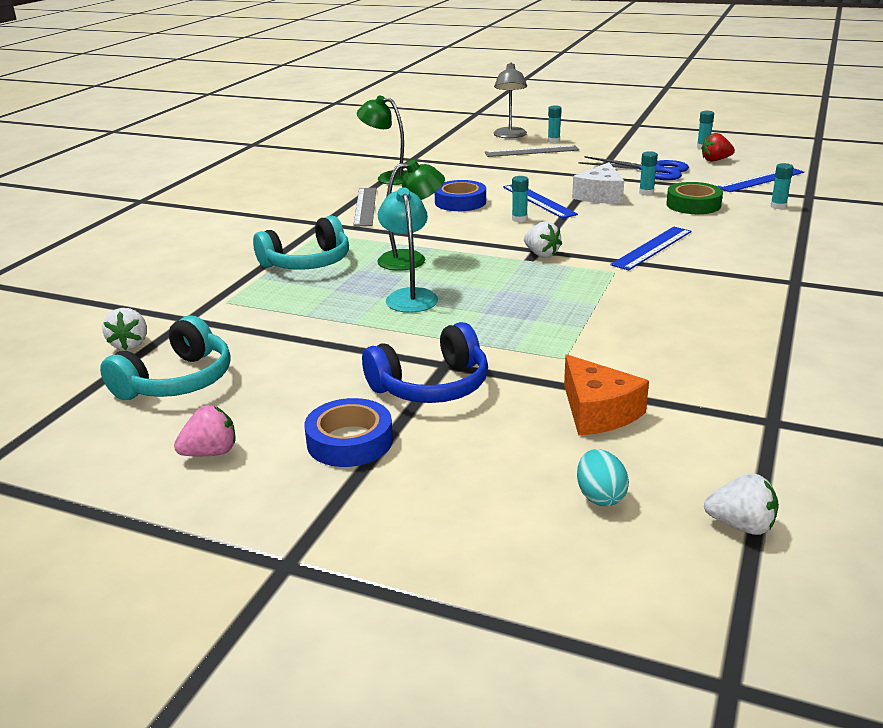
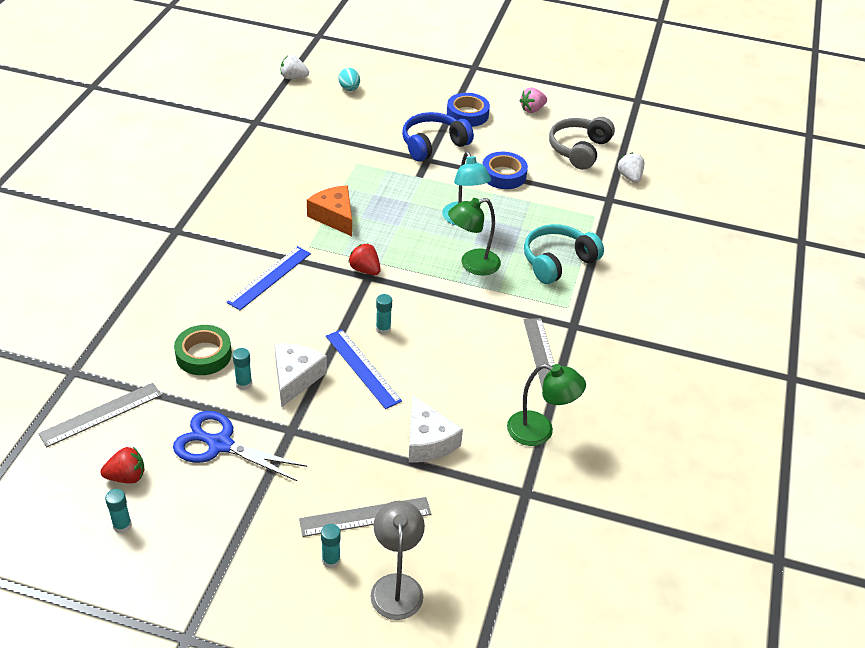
camera: 170 degrees right, 15 degrees up
turquoise headphones [100,315,231,400] -> grey headphones [549,117,615,170]
blue tape [435,180,486,211] -> blue tape moved to [482,152,528,189]
white strawberry [524,221,562,258] -> red strawberry [348,243,381,275]
orange cheese [564,355,649,435] -> orange cheese moved to [307,185,352,236]
blue ruler [717,168,804,192] -> grey ruler [38,383,162,447]
turquoise glue stick [771,163,794,209] -> none
none -> white cheese [408,395,463,463]

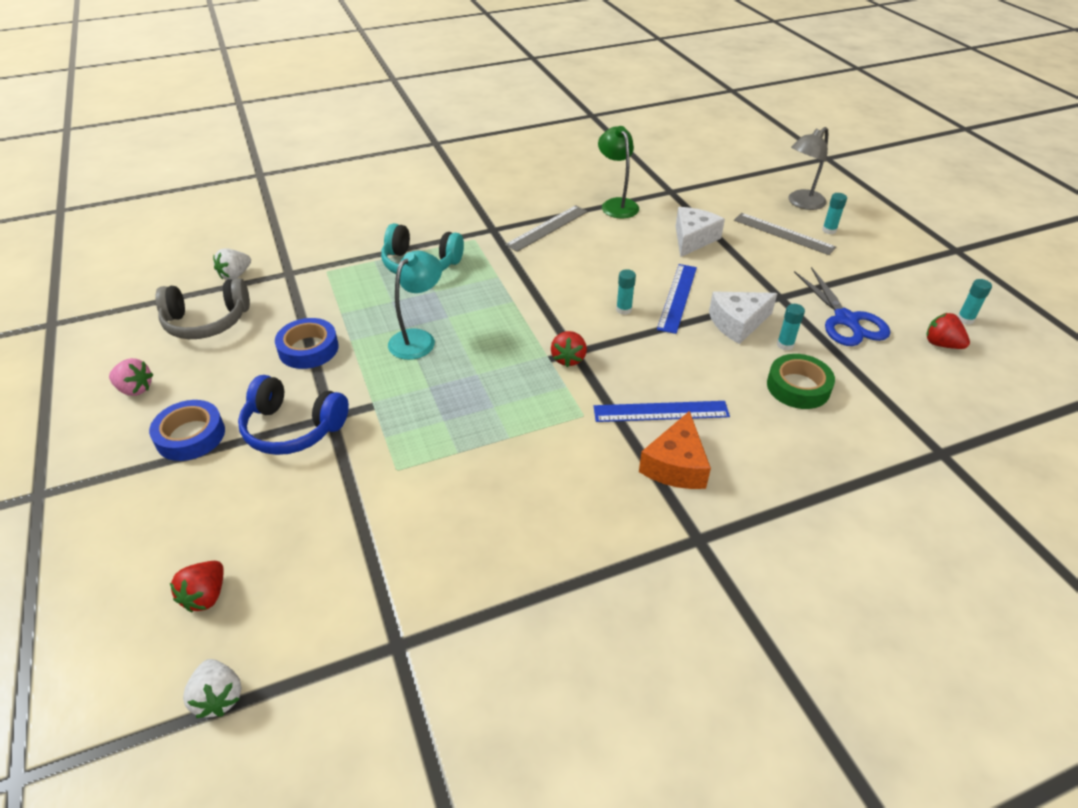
camera: 125 degrees left, 0 degrees up
grey ruler [38,383,162,447] -> none
orange cheese [307,185,352,236] -> orange cheese moved to [639,411,711,489]
turquoise egg [339,68,360,91] -> red strawberry [170,561,224,612]
green lamp [448,198,501,276] -> none

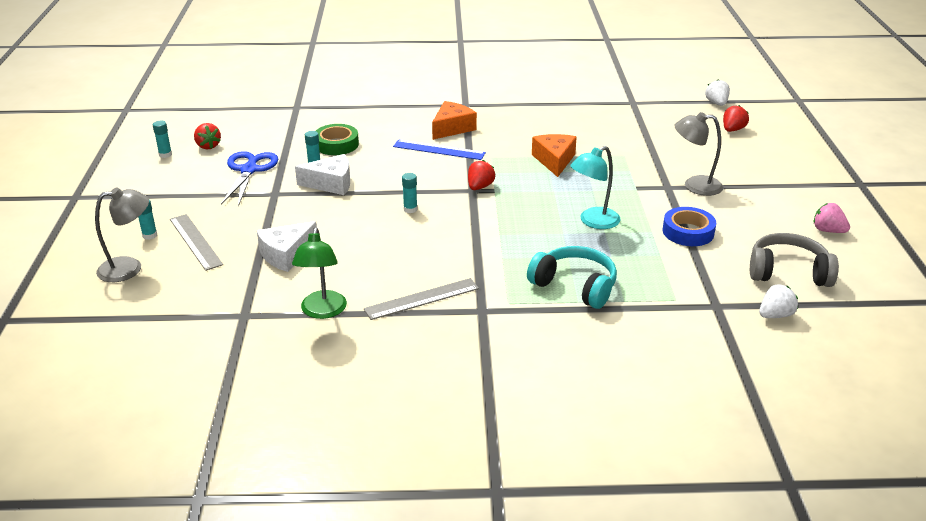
camera: 160 degrees left, 10 degrees down
blue tape [149,400,225,461] -> none
blue headphones [238,375,349,455] -> grey lamp [674,112,723,196]
blue ruler [657,264,697,334] -> none
none -> orange cheese [532,134,577,177]

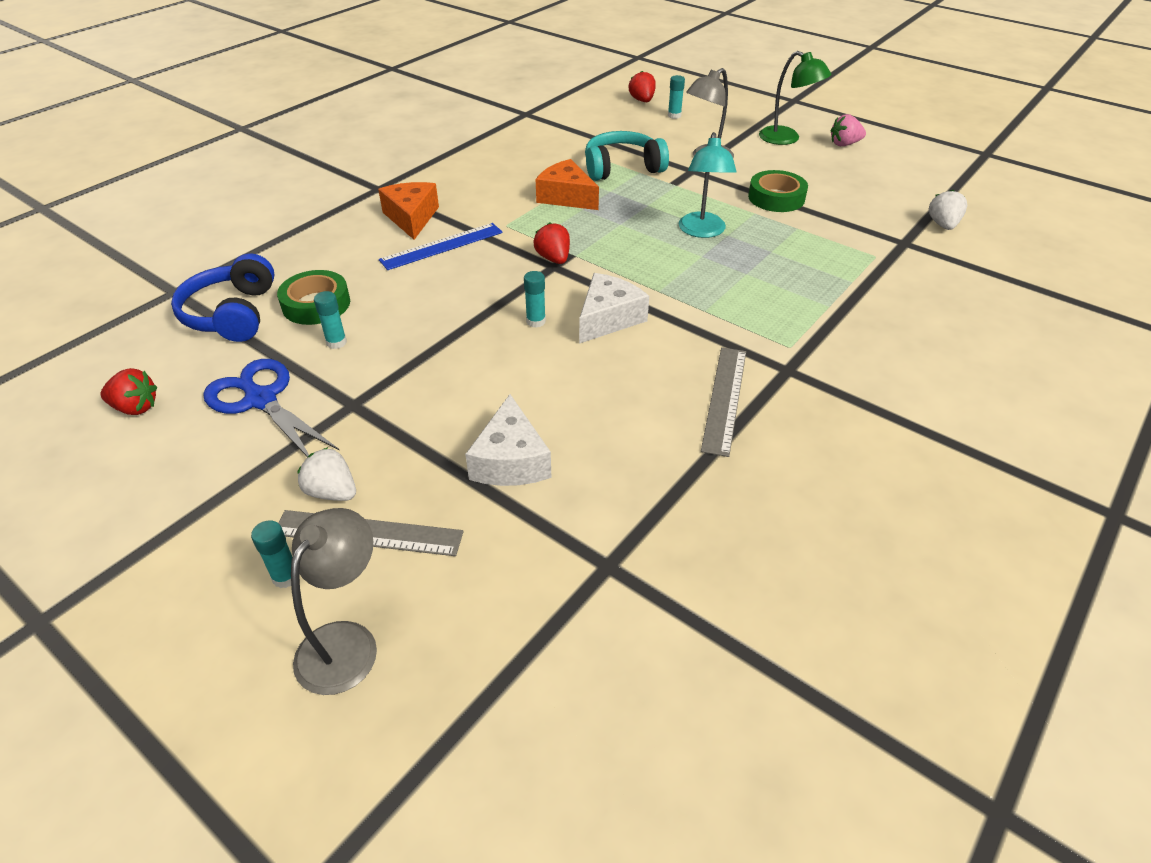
camera: 50 degrees left, 10 degrees up
turquoise glue stick [153,121,172,158] -> turquoise glue stick moved to [668,75,685,119]
green lamp [292,227,347,319] -> green lamp moved to [759,51,832,145]
white cheese [295,154,350,195] -> white cheese moved to [579,273,649,344]
turquoise headphones [527,246,617,309] -> turquoise headphones moved to [585,131,669,181]
blue tape [663,207,716,246] -> green tape [748,170,808,212]
white strawberry [705,79,730,106] -> white strawberry moved to [297,447,356,501]
grey headphones [750,233,839,287] -> none
none -> blue headphones [171,253,275,342]

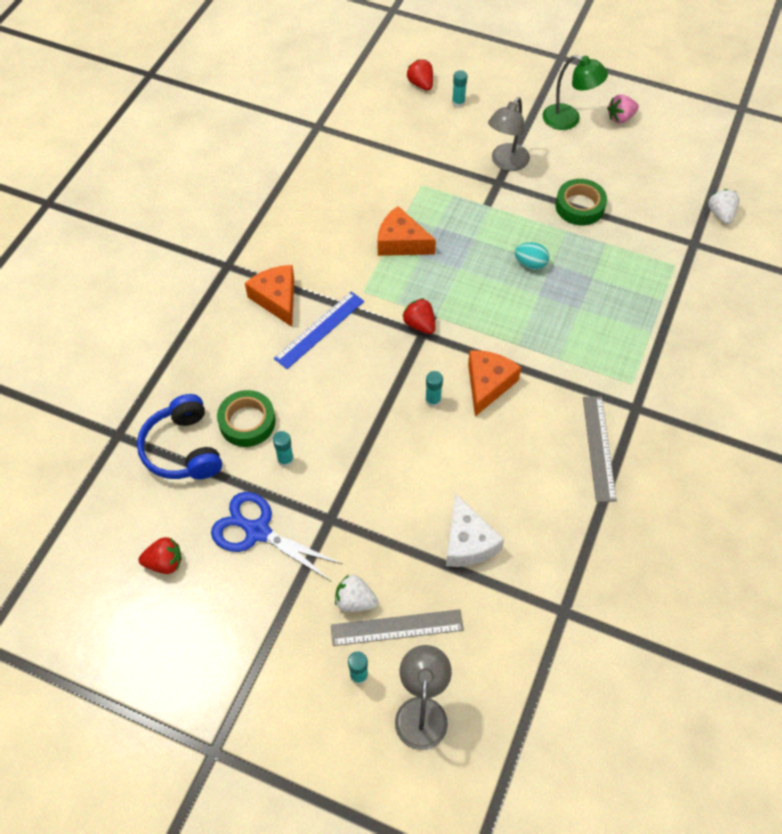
camera: 15 degrees left, 15 degrees up
white cheese [579,273,649,344] -> orange cheese [468,350,521,416]
turquoise headphones [585,131,669,181] -> none
turquoise lamp [679,132,737,238] -> turquoise egg [515,242,549,270]

